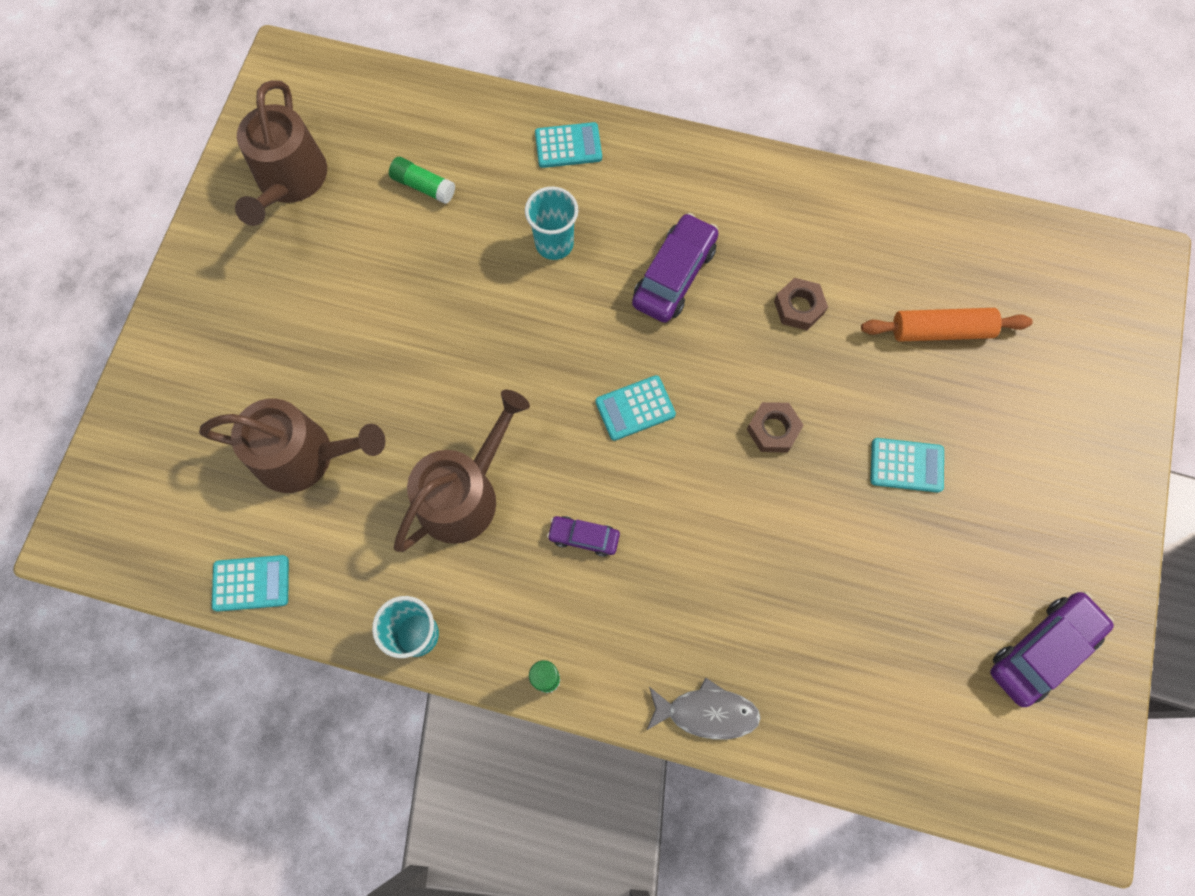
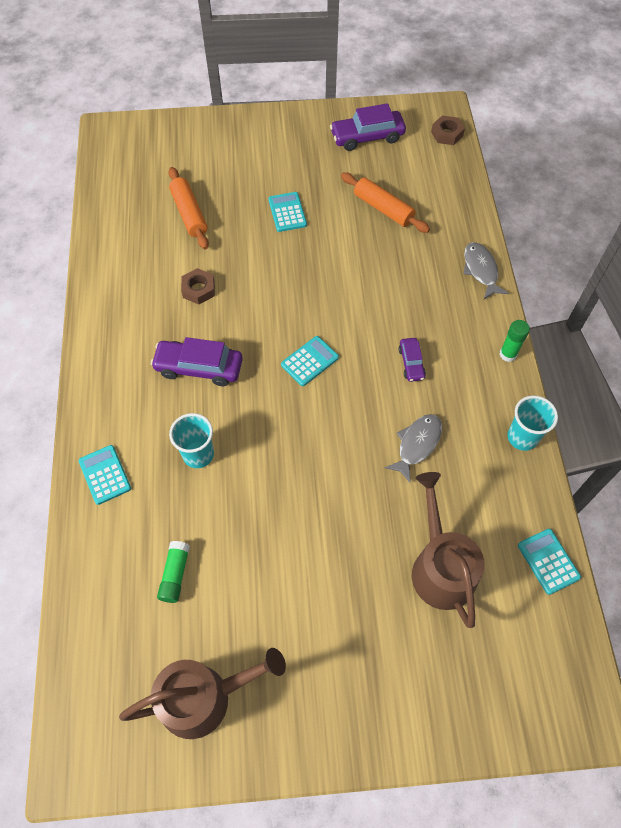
camera: 110 degrees left, 10 degrees down
brown watering can [394,390,530,552] -> grey fish [385,414,442,483]
turquoise calculator [595,375,676,441] -> turquoise calculator turned 90 degrees counterclockwise [281,336,339,386]
brown nut [747,402,804,452] -> brown nut moved to [431,116,465,145]
purple car [990,591,1114,707] -> purple car turned 45 degrees counterclockwise [330,103,406,151]
none -> orange rolling pin [341,172,430,233]

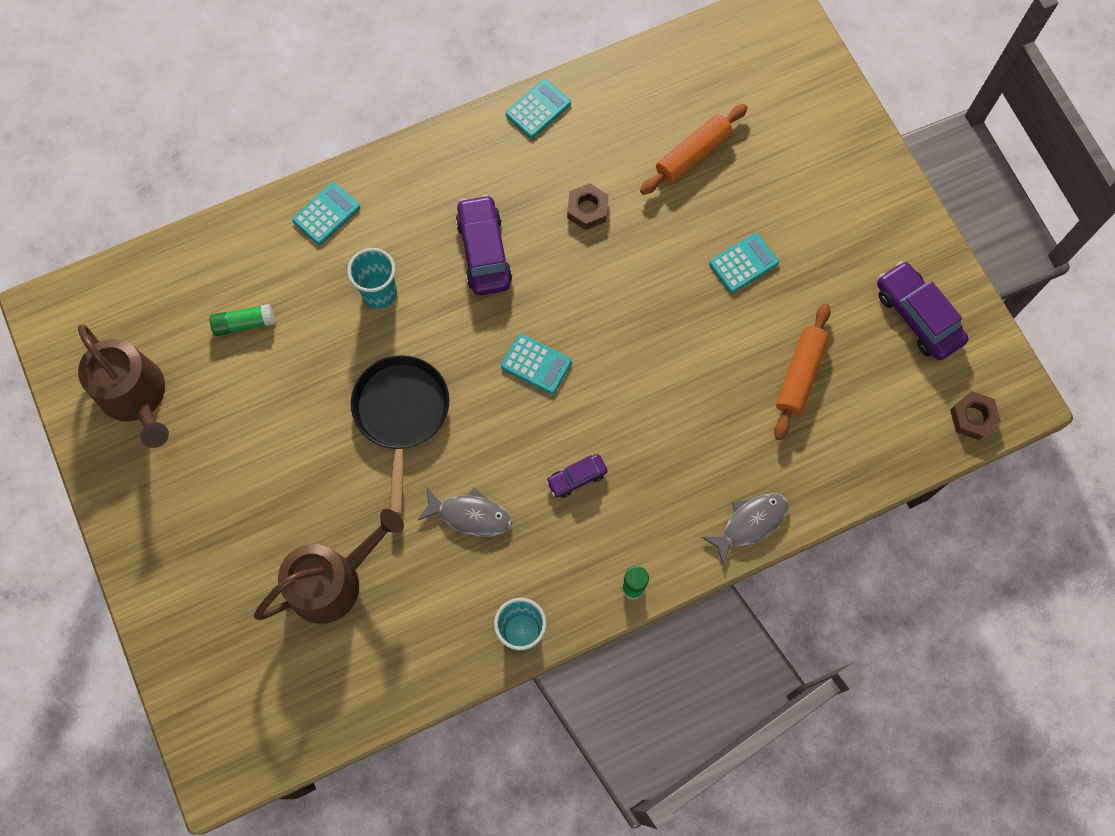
camera: 70 degrees right, 10 degrees up
turquoise calculator [518,529,581,595] -> turquoise calculator moved to [506,79,571,139]
none -> black pan [351,355,449,514]

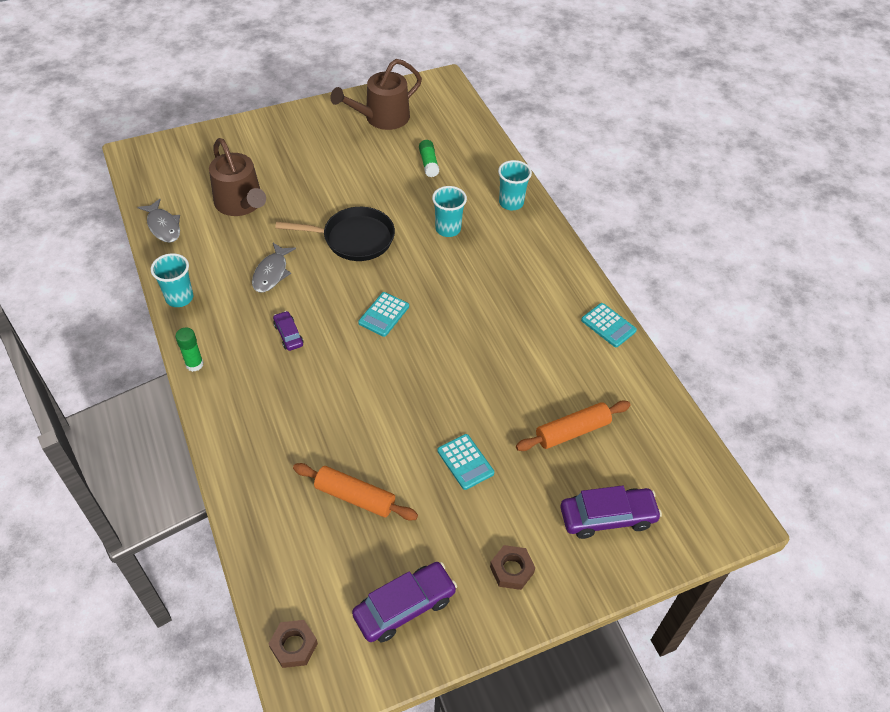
camera: 90 degrees right, 20 degrees down
turquoise calculator [292,182,360,245] -> turquoise cup [498,160,532,210]
purple car [456,195,512,295] -> purple car moved to [560,485,662,539]
brown nut [567,183,609,230] -> brown nut moved to [490,545,535,590]
orange rolling pin [640,104,748,195] -> orange rolling pin turned 75 degrees counterclockwise [516,400,631,451]
grey fish [702,493,789,565] -> grey fish moved to [137,199,180,243]

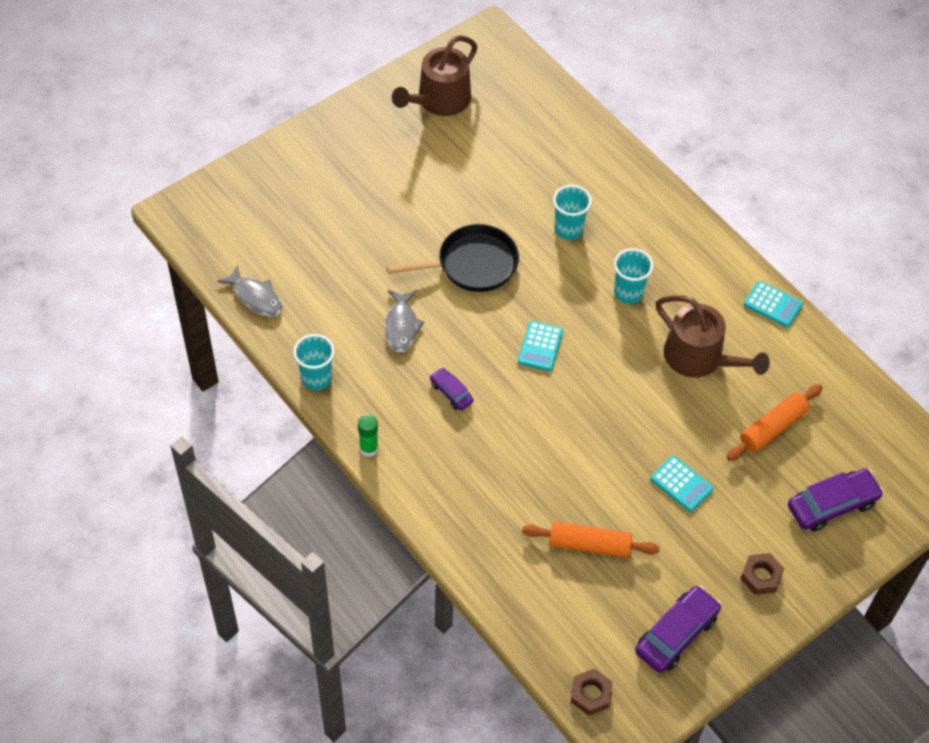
camera: 15 degrees left, 5 degrees up
brown watering can [209,138,266,216] -> brown watering can moved to [656,295,770,378]
green glue stick [419,140,439,177] -> none
turquoise cup [498,160,532,210] -> turquoise cup moved to [614,248,653,304]

